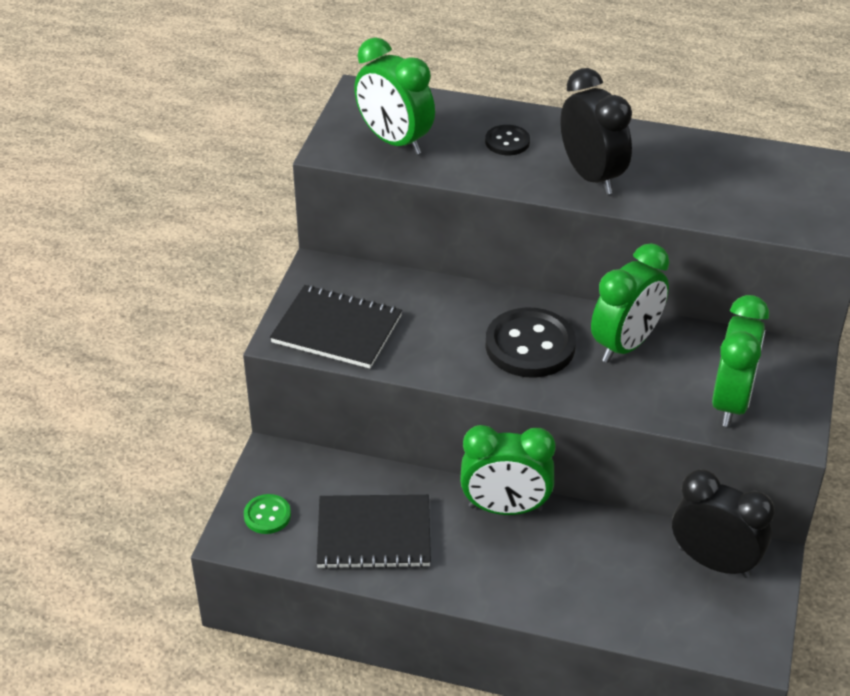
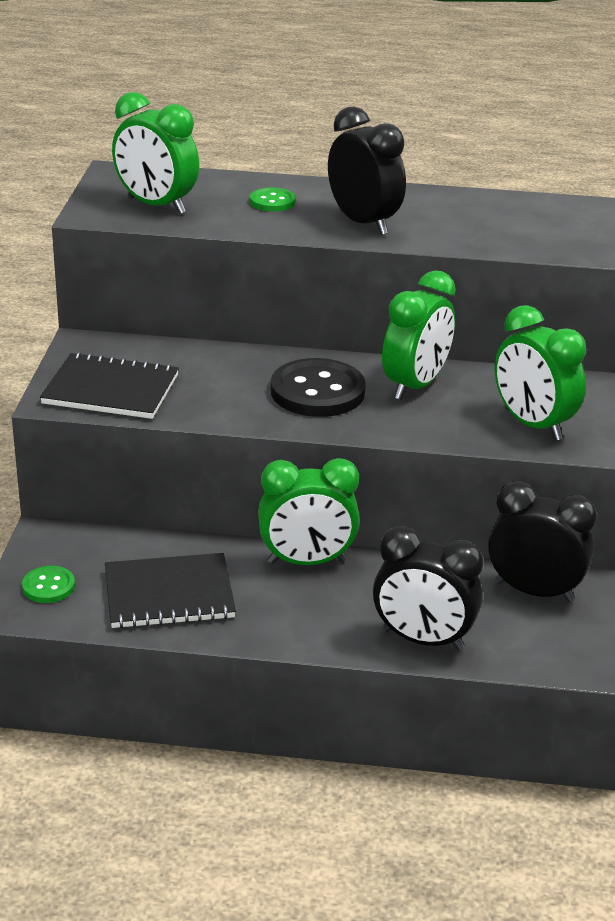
camera: 10 degrees left, 10 degrees down
black button [485,125,530,155] -> green button [250,187,296,212]
green clock [712,295,769,427] -> green clock turned 135 degrees clockwise [495,305,586,441]
none -> black clock [373,526,483,650]

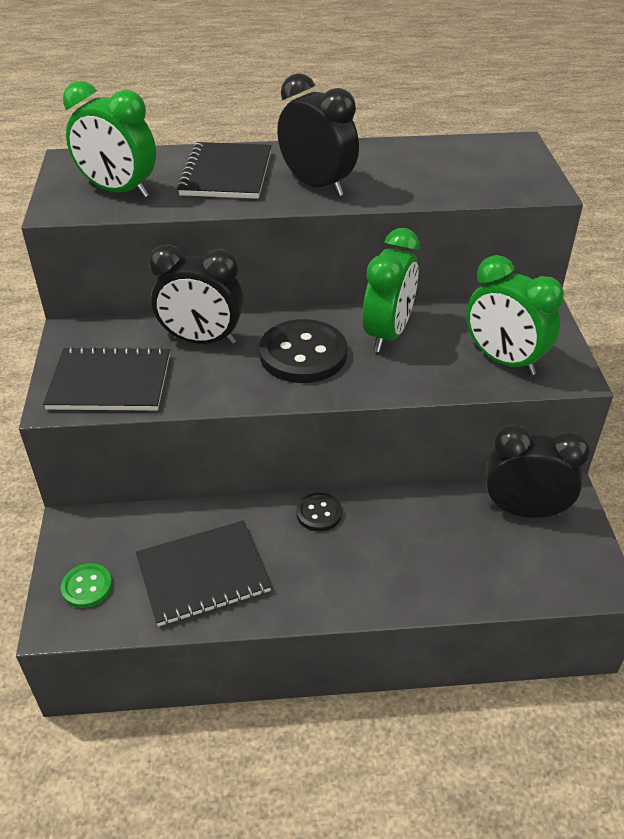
camera: 10 degrees left, 10 degrees up
green button [250,187,296,212] -> black notebook [177,142,272,199]
green clock [258,458,360,565] -> black button [296,493,342,532]
black clock [373,526,483,650] -> black clock moved to [149,244,244,344]

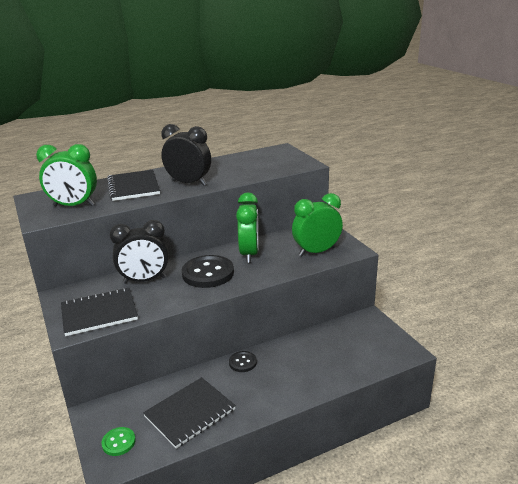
camera: 20 degrees left, 15 degrees down
green clock [466,255,564,375] -> green clock turned 135 degrees clockwise [292,193,343,256]
black clock [486,425,590,518] -> none

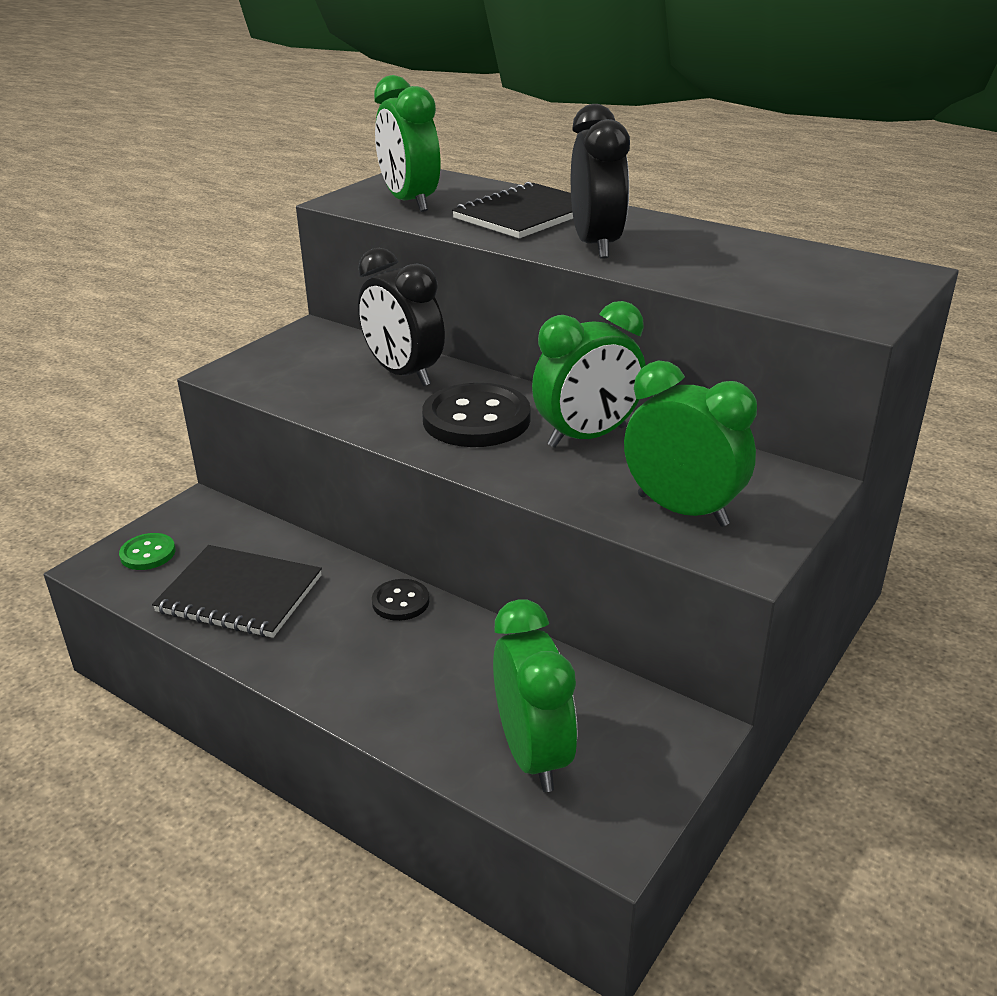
camera: 60 degrees right, 5 degrees up
black notebook [61,287,138,336] -> none
none -> green clock [493,600,577,792]

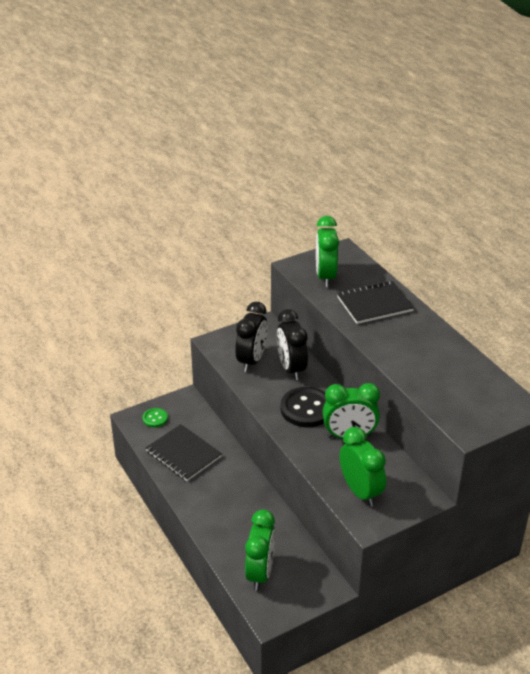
camera: 25 degrees right, 5 degrees up
black button [372,579,429,621] -> none
black clock [571,104,630,259] -> black clock moved to [235,302,268,372]

